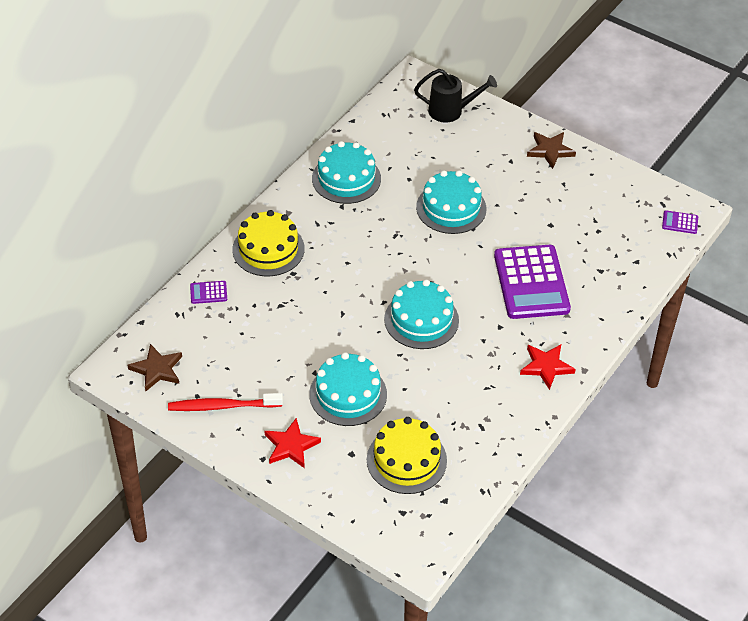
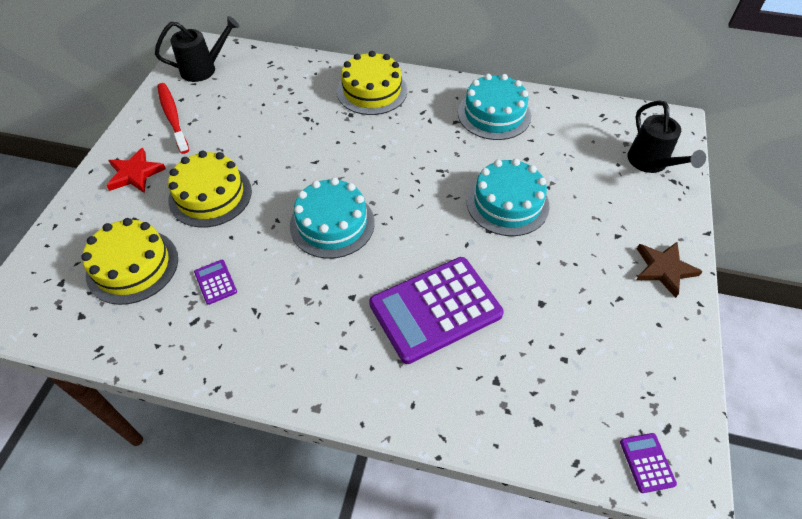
camera: 70 degrees right, 5 degrees up
brown star [128,344,182,391] -> black watering can [155,16,240,82]
purple calculator [190,281,227,304] -> purple calculator moved to [194,260,237,305]
turquoise cake [309,352,387,426] -> yellow cake [168,151,252,228]
red star [520,344,576,390] -> none

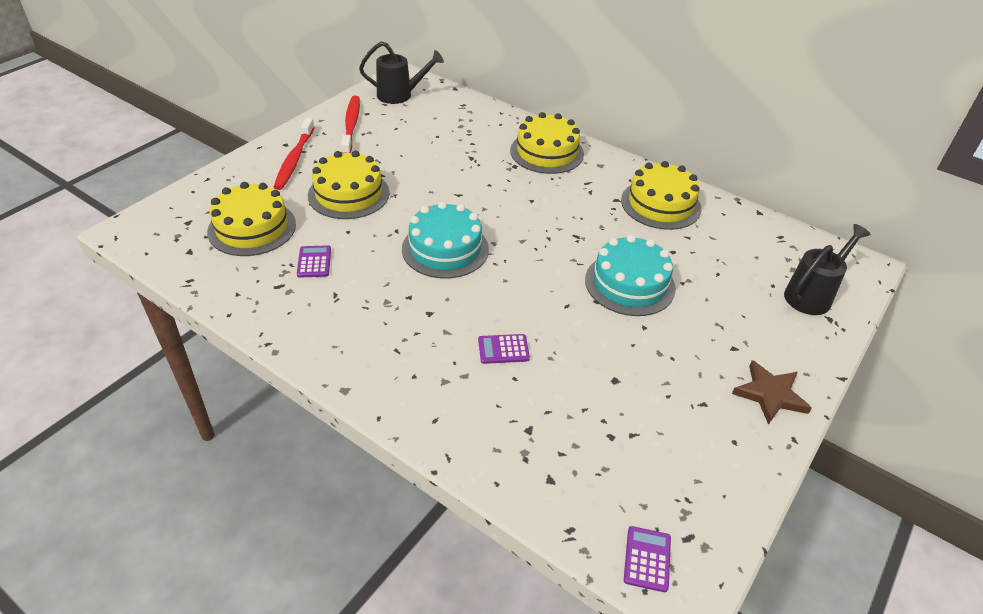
camera: 20 degrees right, 10 degrees down
red star [107,148,166,193] -> red toothbrush [274,118,315,190]
purple calculator [369,257,504,364] -> purple calculator [478,334,530,364], size x0.40
turquoise cake [458,74,531,140] -> yellow cake [621,161,701,230]
black watering can [627,100,706,173] -> black watering can turned 135 degrees counterclockwise [784,224,871,315]

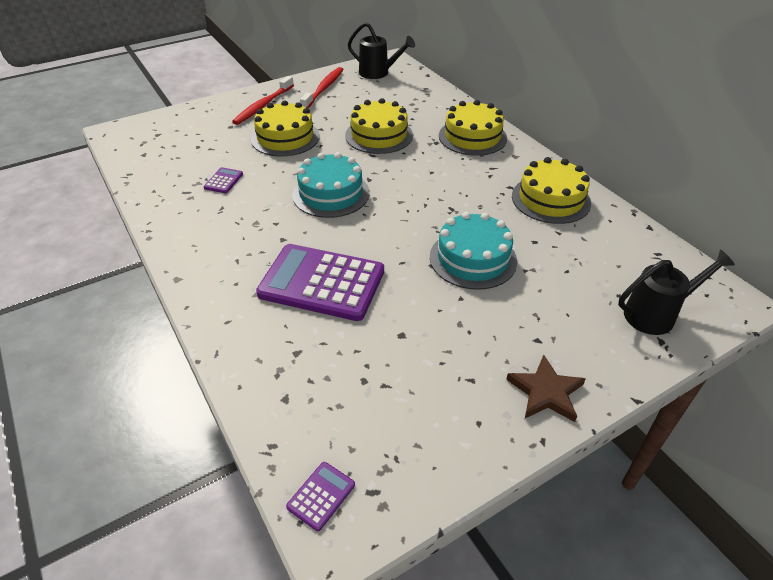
camera: 25 degrees right, 0 degrees up
yellow cake [207,182,296,256] -> yellow cake moved to [345,98,413,154]
purple calculator [478,334,530,364] -> purple calculator [256,244,384,321], size x2.48

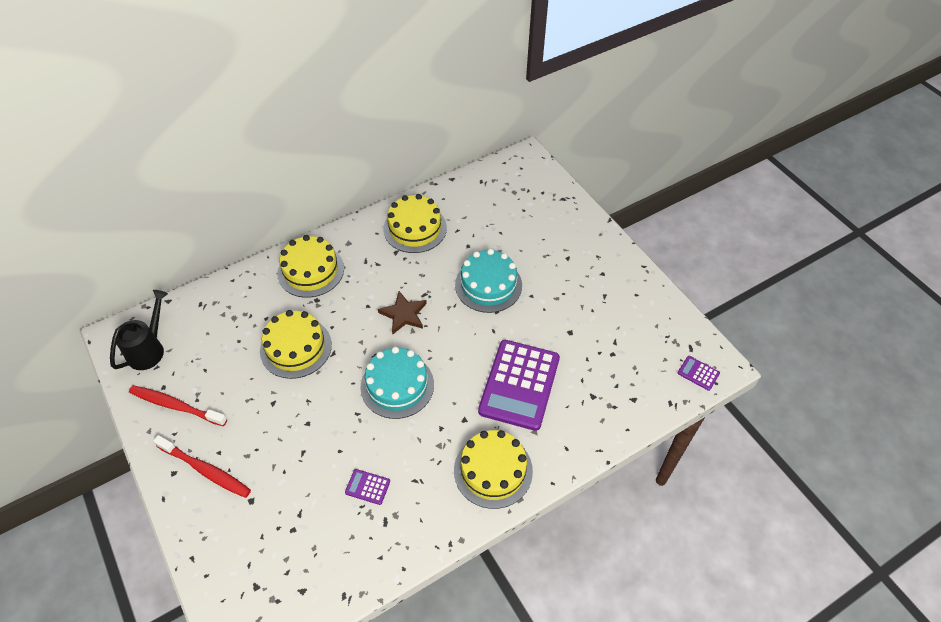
camera: 90 degrees left, 10 degrees up
yellow cake [251,100,320,156] -> yellow cake moved to [454,430,533,509]
brown star [506,355,586,422] -> brown star moved to [378,291,427,335]
black watering can [618,249,735,335] -> none

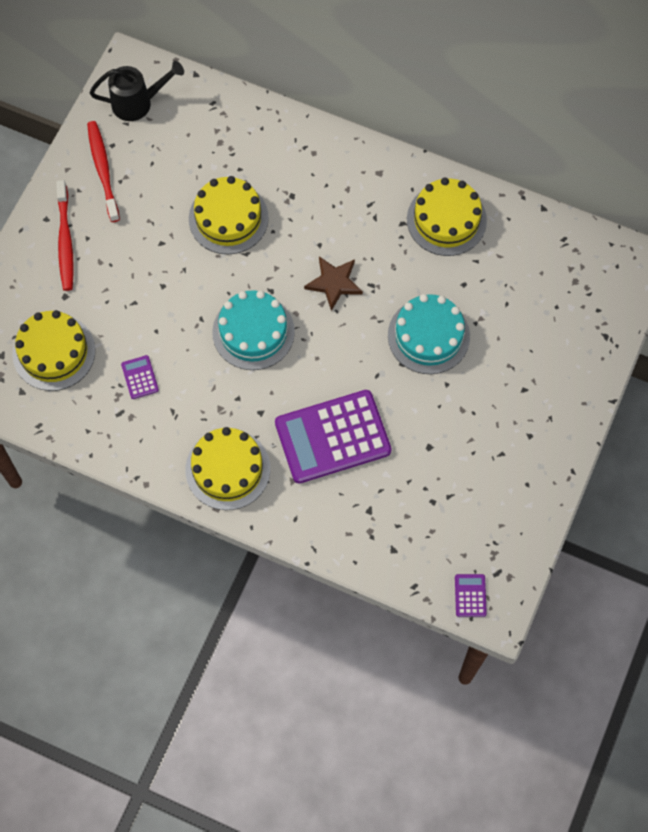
camera: 55 degrees right, 15 degrees up
yellow cake [277,235,344,298] -> yellow cake moved to [12,310,95,391]

